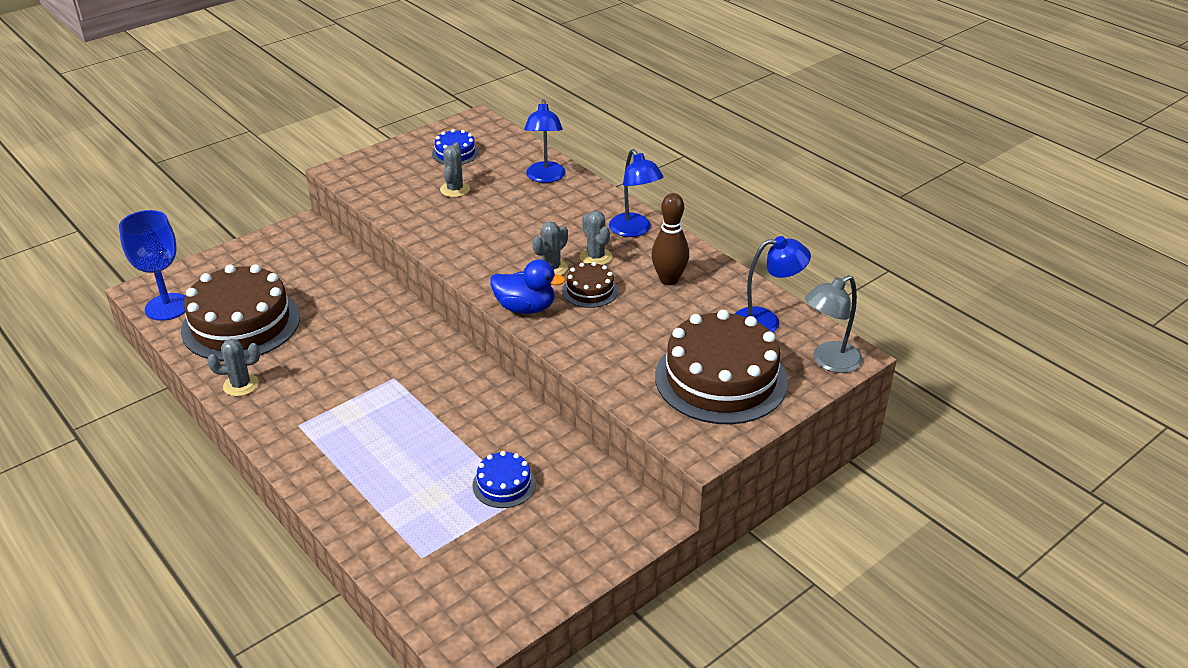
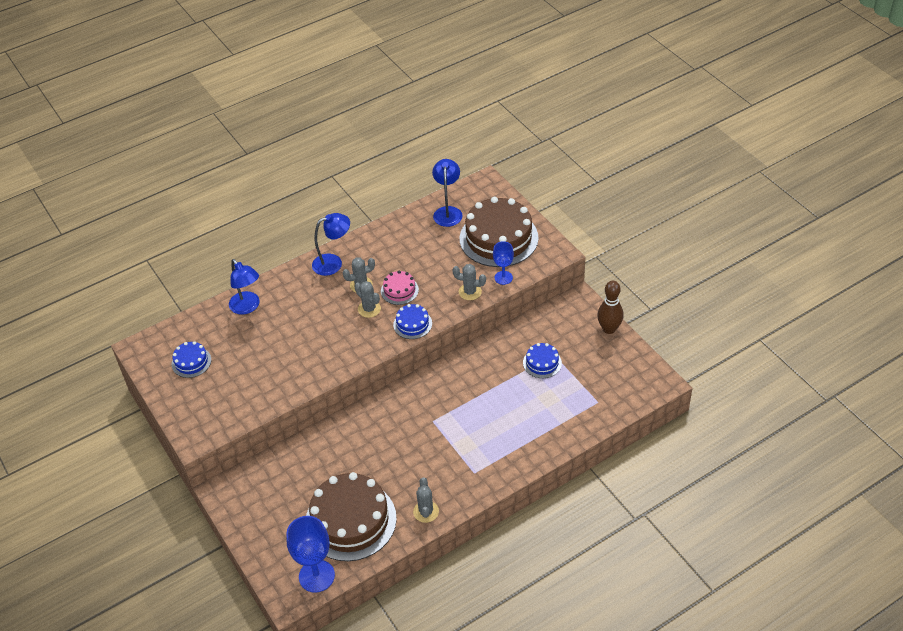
camera: 80 degrees left, 10 degrees up
grey cactus [440,142,470,197] -> grey cactus moved to [452,264,486,300]
blue duck [490,259,566,314] -> blue cake [393,304,432,339]
blue lamp [524,99,566,183] -> blue lamp turned 45 degrees clockwise [229,259,260,315]
brown cake [562,262,618,308] -> pink cake [381,270,419,305]
brown bowling pin [651,193,689,285] -> brown bowling pin moved to [597,281,624,334]
grey lamp [805,275,863,373] -> none
none -> blue goblet [493,241,514,285]

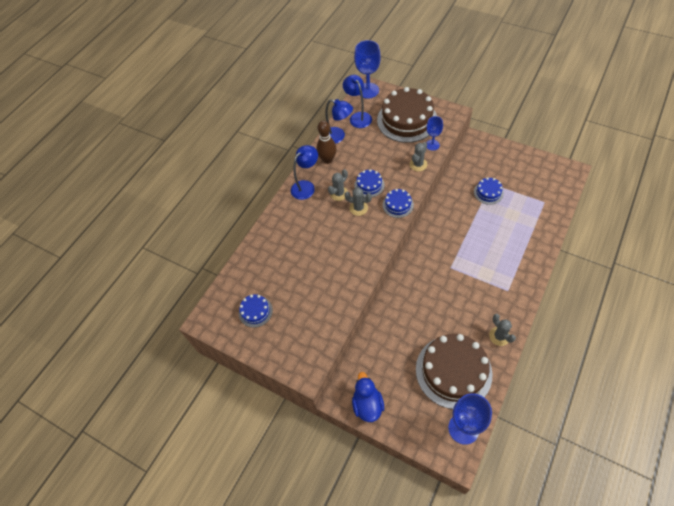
camera: 25 degrees left, 10 degrees up
blue lamp [229,259,260,315] -> blue lamp moved to [325,99,353,144]
pink cake [381,270,419,305] -> blue cake [354,169,385,197]
grey cactus [452,264,486,300] -> grey cactus turned 45 degrees counterclockwise [410,142,428,171]
brown bowling pin [597,281,624,334] -> brown bowling pin moved to [317,120,337,164]
none -> blue duck [352,372,384,422]
none -> blue goblet [354,40,381,99]

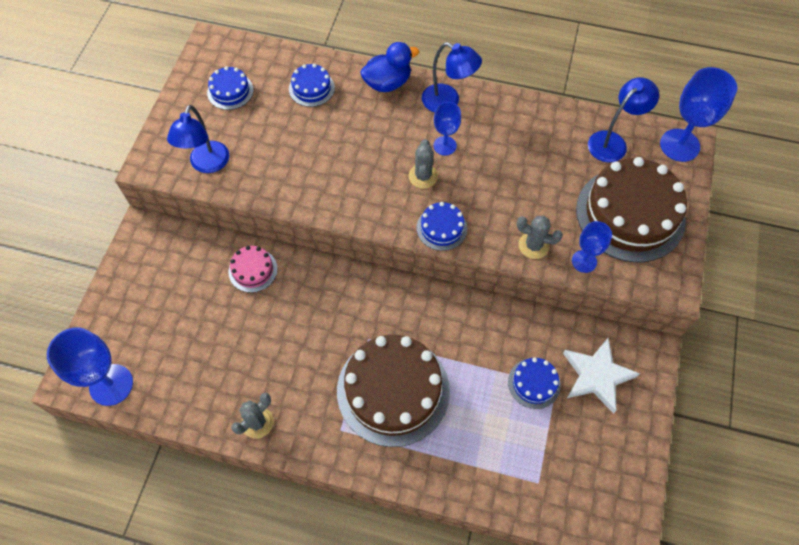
camera: 70 degrees right, 5 degrees up
brown bowling pin [317,120,337,164] -> none
blue lamp [325,99,353,144] -> blue lamp moved to [167,105,229,173]
grey cactus [328,169,348,201] -> blue goblet [433,102,461,155]
blue duck [352,372,384,422] -> blue duck moved to [360,42,419,92]
blue cake [354,169,385,197] -> blue cake moved to [289,64,335,107]
brown cake [416,334,492,409] -> brown cake moved to [337,335,450,447]
none -> pink cake [229,246,277,293]
none -> white star [563,338,640,414]

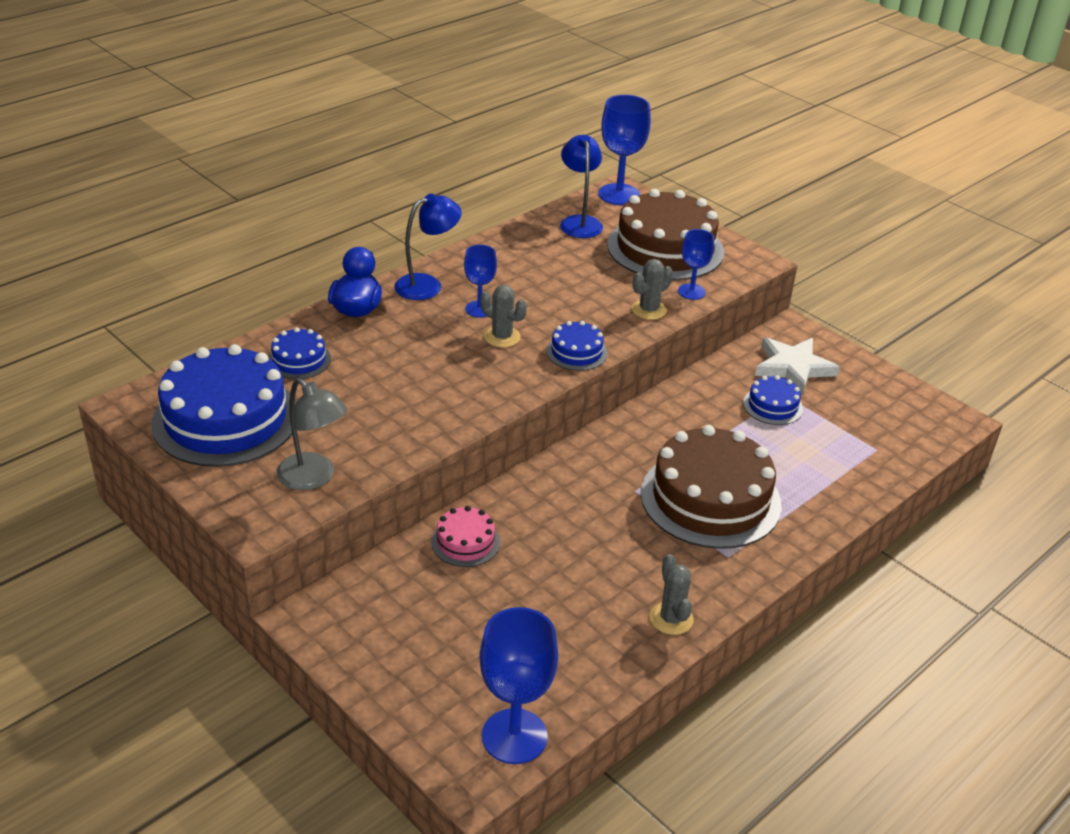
camera: 60 degrees left, 25 degrees down
blue lamp [167,105,229,173] -> grey lamp [276,378,348,491]
blue cake [207,66,254,110] -> blue cake [151,344,296,467], size x2.15

